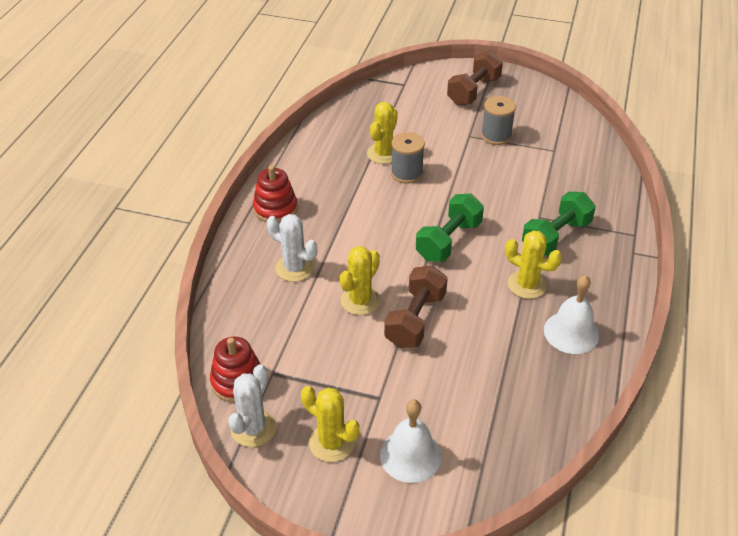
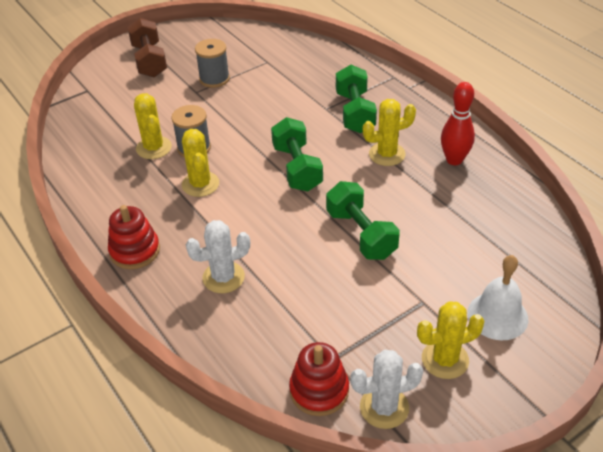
camera: 50 degrees left, 0 degrees up
white cactus [228,364,276,447] -> white cactus turned 75 degrees counterclockwise [350,350,423,429]
yellow cactus [340,246,380,315] -> yellow cactus moved to [182,129,219,197]
brown dumbbell [384,265,448,348] -> green dumbbell [326,181,400,260]
white bell [544,275,599,354] -> red bowling pin [441,82,475,165]

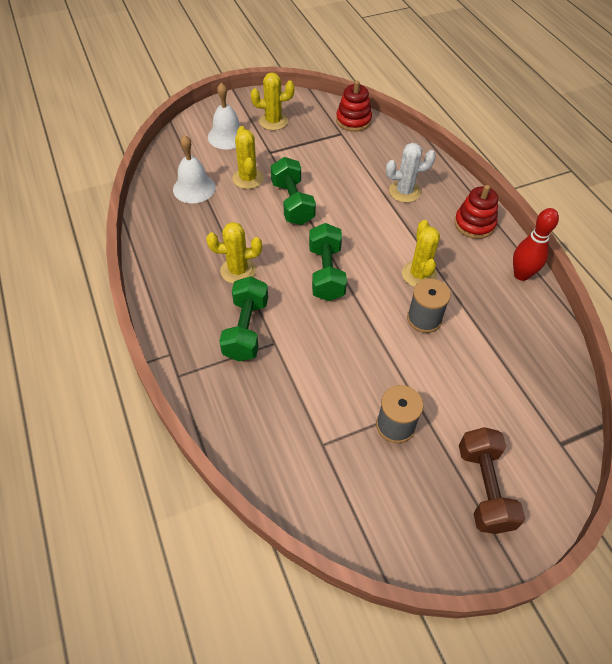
camera: 170 degrees left, 10 degrees up
yellow cactus [134,93,172,159] -> yellow cactus moved to [232,126,264,189]
white cactus [350,350,423,429] -> none
red bowling pin [441,82,475,165] -> red bowling pin moved to [513,208,559,281]
none -> white bell [173,135,216,203]

